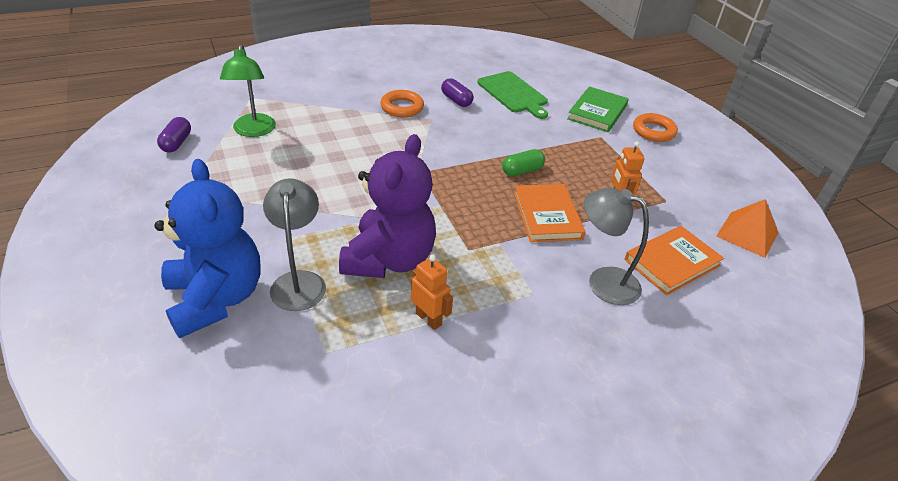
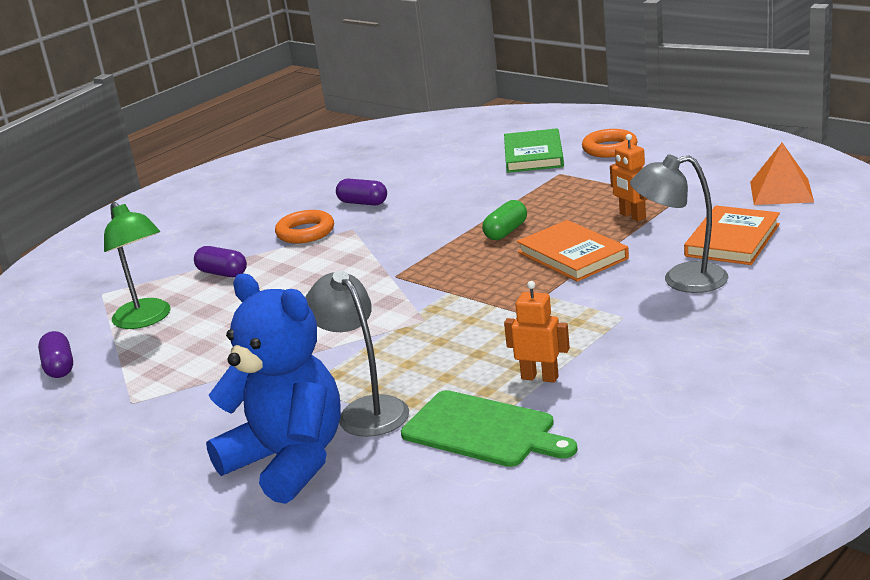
camera: 20 degrees left, 15 degrees down
purple teddy bear [339,134,436,278] -> none
green cutting board [477,71,548,119] -> green cutting board moved to [401,390,578,467]
none -> purple capsule [194,246,247,277]

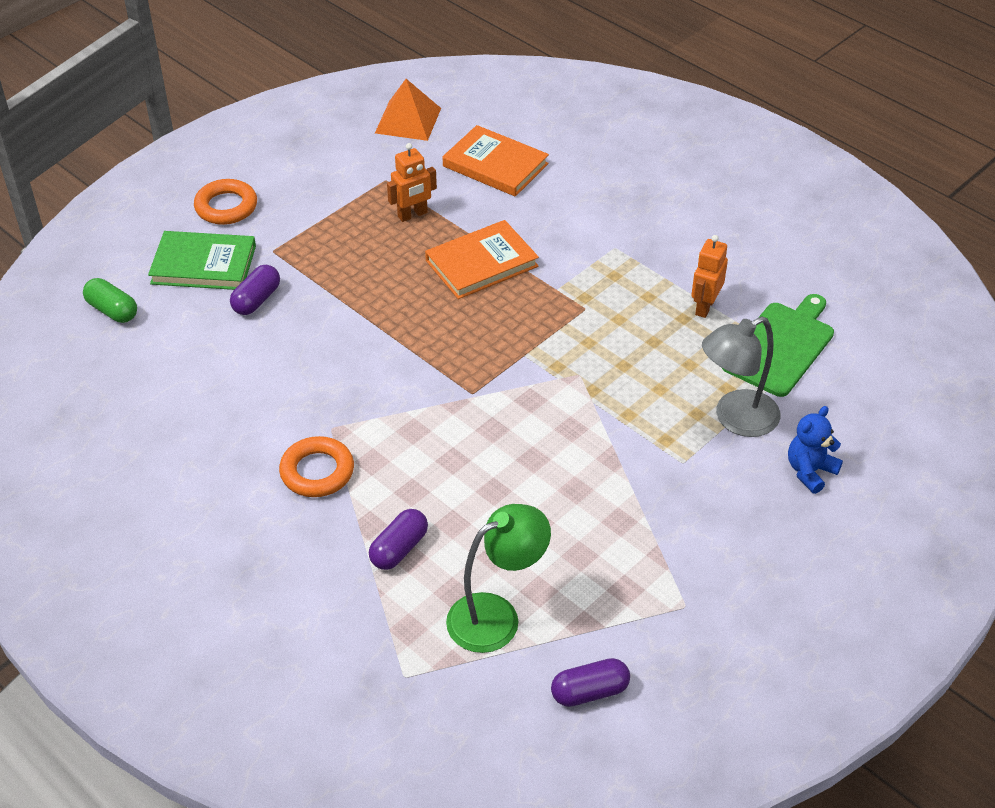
camera: 90 degrees left, 20 degrees up
blue teddy bear [206,274,341,504] -> blue teddy bear [788,406,843,494], size x0.45
purple capsule [336,179,387,206] -> purple capsule moved to [230,265,280,315]
green capsule [482,200,527,240] -> green capsule moved to [83,278,137,323]
grey lamp [630,155,729,293] -> none

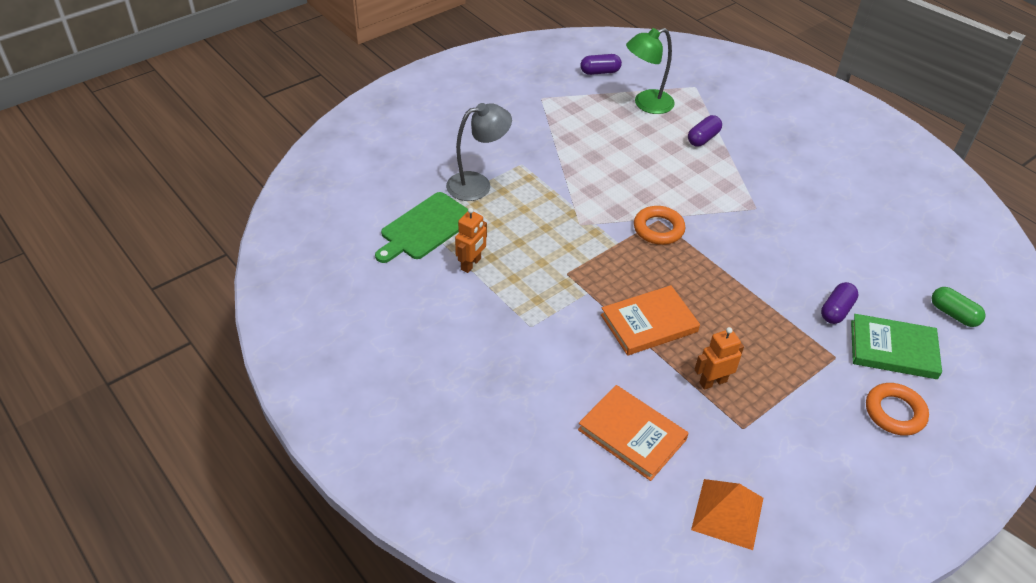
camera: 175 degrees left, 0 degrees up
orange ring [279,436,354,497] -> orange ring moved to [634,206,685,245]
blue teddy bear [788,406,843,494] -> none

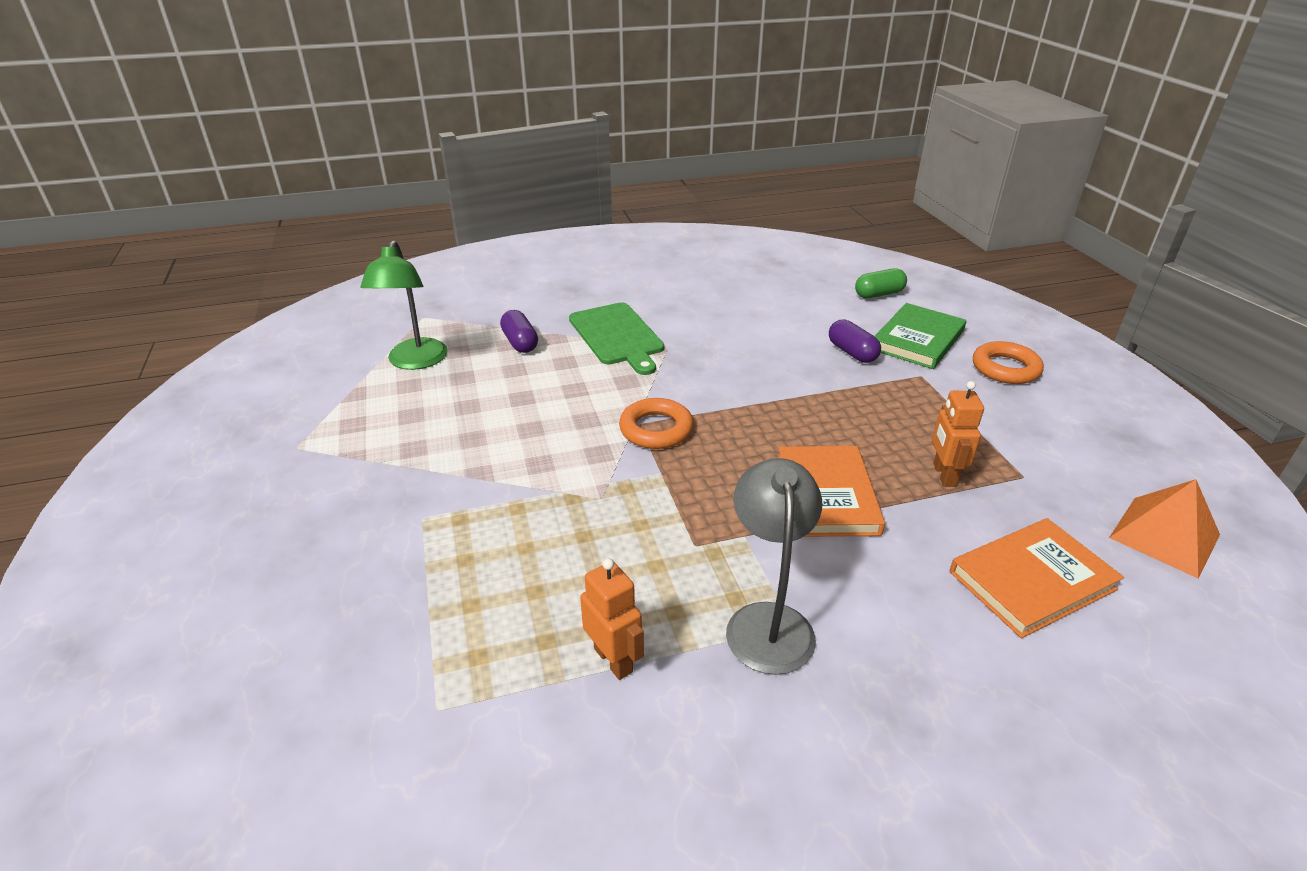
camera: 65 degrees left, 10 degrees down
green cutting board [375,192,468,263] -> green cutting board moved to [569,302,664,375]
grey lamp [446,103,512,201] -> grey lamp moved to [726,458,822,675]
purple capsule [580,54,622,75] -> none

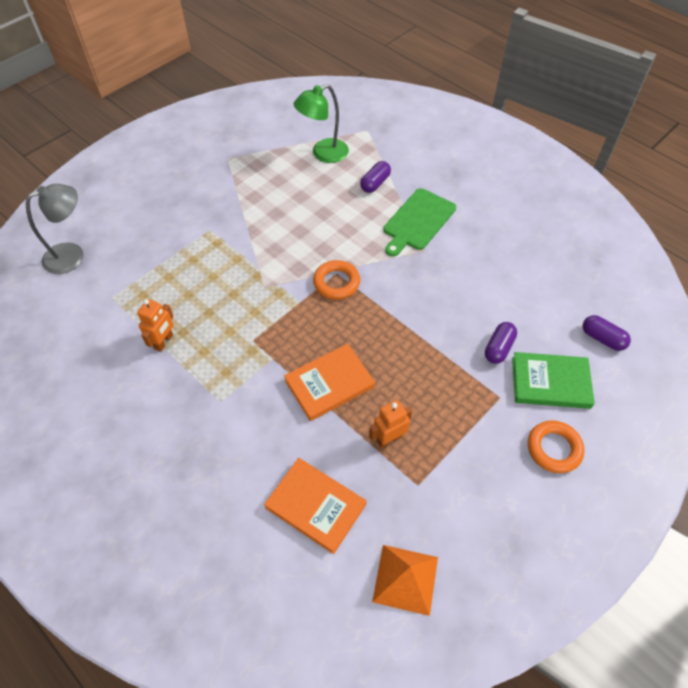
camera: 60 degrees right, 20 degrees up
grey lamp [726,458,822,675] -> grey lamp moved to [26,184,84,274]
green capsule [855,268,907,298] -> purple capsule [583,315,631,351]

